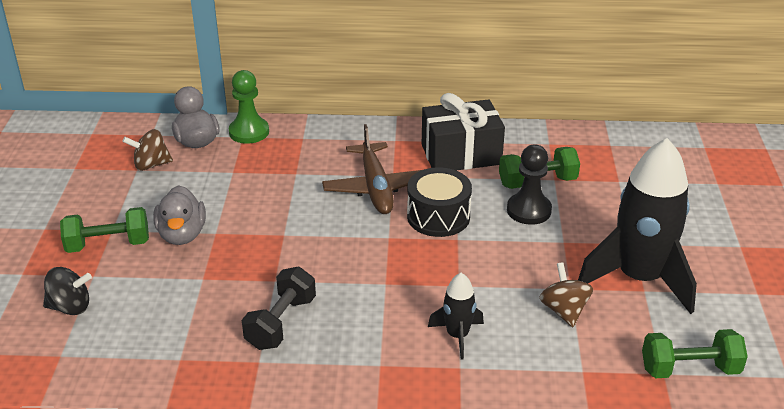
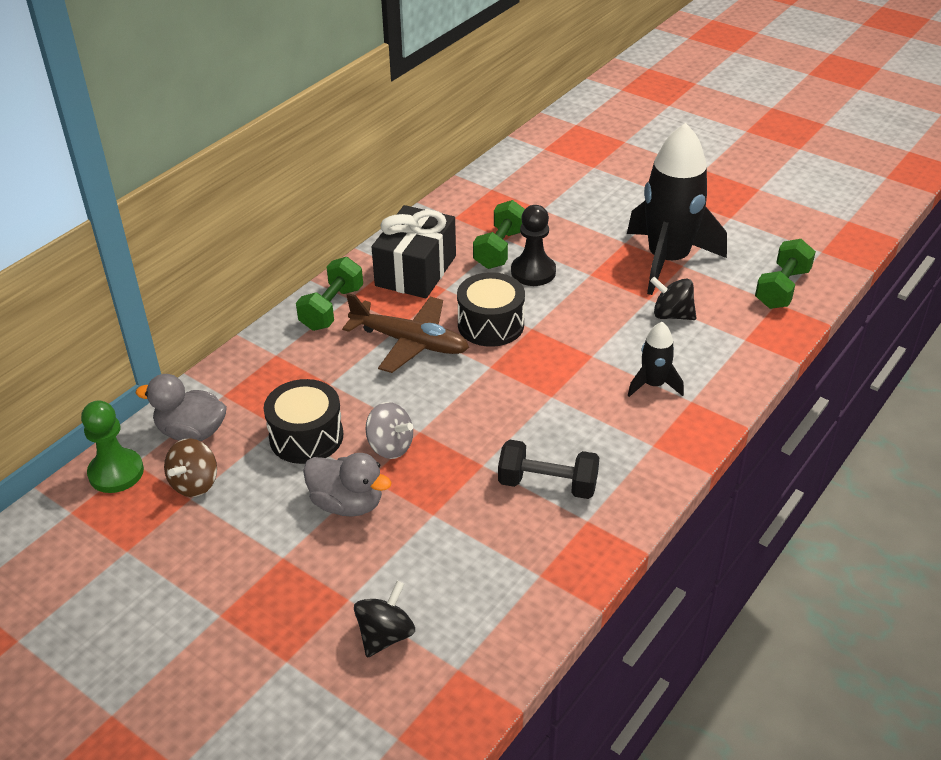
camera: 55 degrees left, 5 degrees up
green dumbbell [60,207,149,253] -> green dumbbell moved to [296,257,363,331]
green pawn [229,70,269,144] -> green pawn moved to [81,400,144,493]
black dumbbell [242,267,316,350] -> black dumbbell turned 45 degrees counterclockwise [498,440,600,499]
brown spinning top [539,262,593,327] -> black spinning top [650,277,697,320]
none -> black drum [264,379,343,464]
none -> grey spinning top [366,402,413,459]

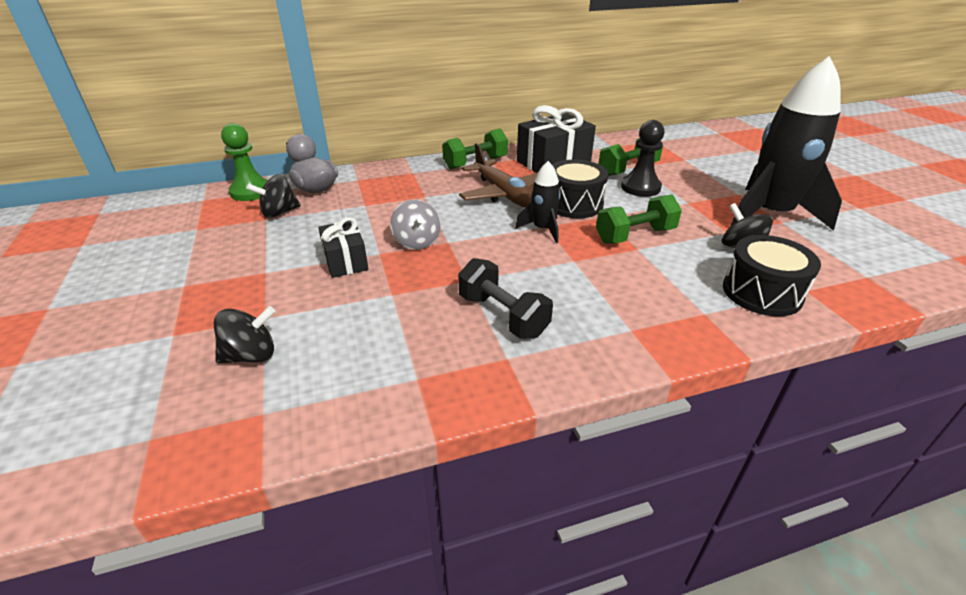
camera: 35 degrees right, 5 degrees down
brown spinning top [164,438,217,497] -> black spinning top [246,174,301,218]
black drum [264,379,343,464] -> black drum moved to [723,235,821,316]
grey duck [303,453,392,517] -> black gift [318,217,368,278]
black rocket [628,322,684,397] -> black rocket moved to [515,161,561,243]
green dumbbell [755,239,816,309] -> green dumbbell moved to [596,195,682,244]

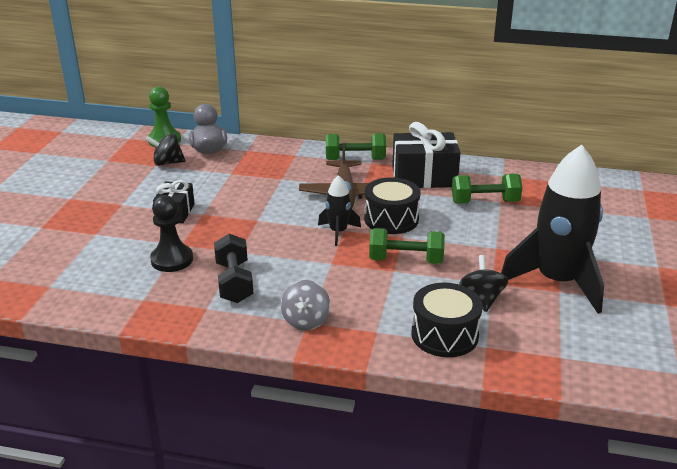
camera: 30 degrees right, 5 degrees down
black spinning top [214,306,276,363] -> none
grey spinning top [390,200,441,250] -> grey spinning top moved to [281,280,330,330]
black pawn [621,120,665,197] -> black pawn moved to [150,195,193,272]

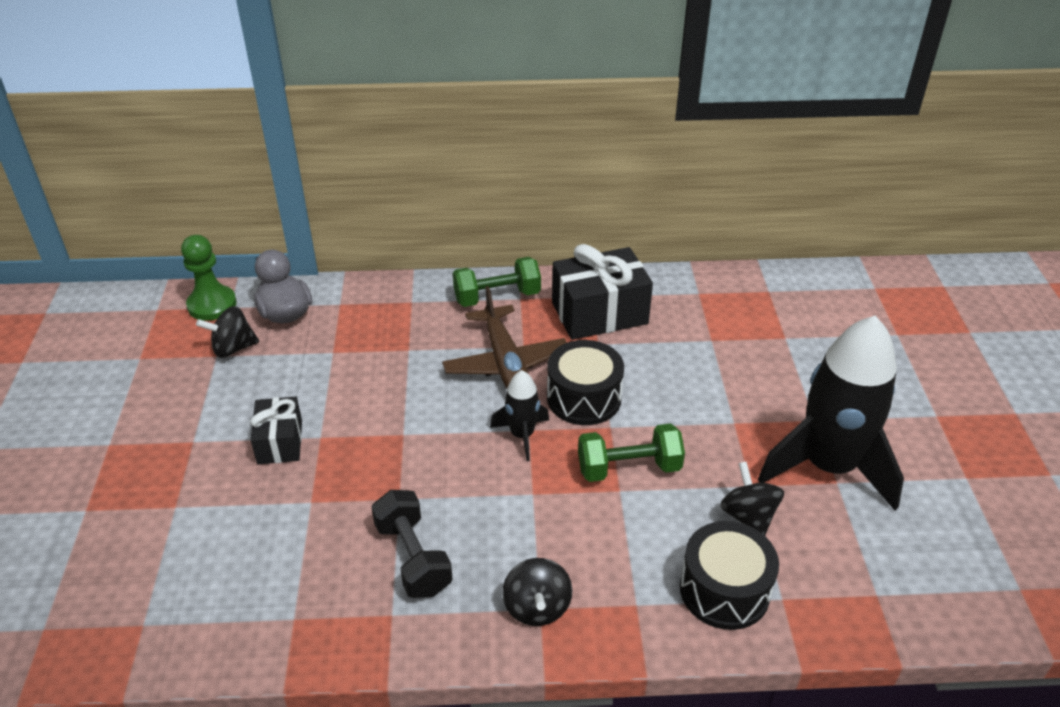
camera: 15 degrees left, 10 degrees up
black pawn [150,195,193,272] -> none
grey spinning top [281,280,330,330] -> black spinning top [502,558,572,626]
green dumbbell [452,174,523,203] -> none

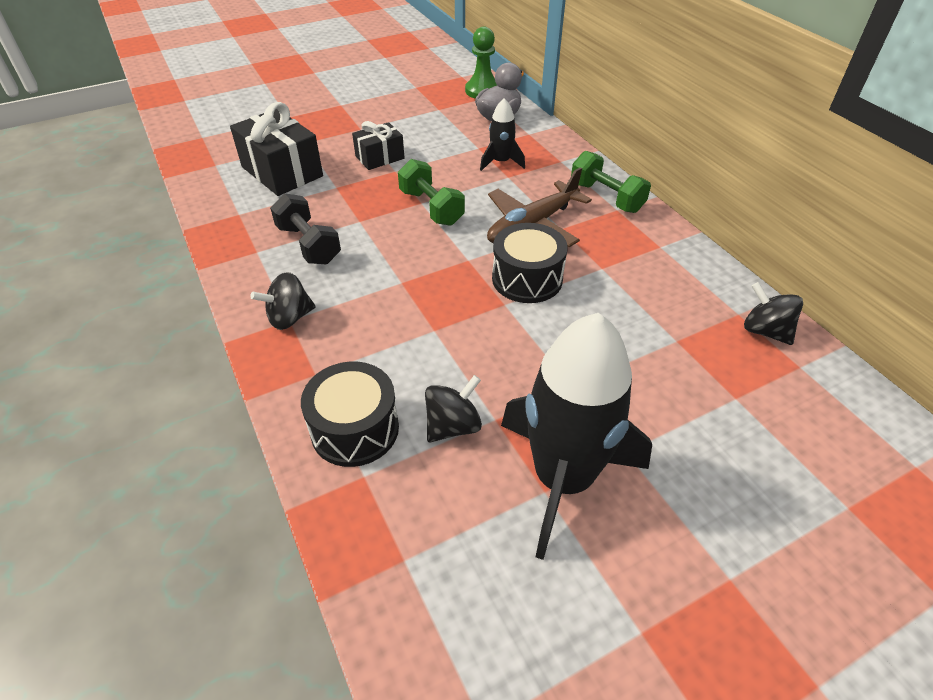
camera: 65 degrees right, 5 degrees up
black spinning top [196,306,259,358] -> black spinning top moved to [744,282,803,345]
black dumbbell [371,490,452,598] -> black dumbbell turned 75 degrees counterclockwise [270,193,341,265]
black rocket [490,370,549,461] -> black rocket moved to [480,98,525,171]
black gift [552,244,653,340] -> black gift moved to [230,102,323,196]
green dumbbell [578,423,685,482] -> green dumbbell moved to [398,159,465,226]

